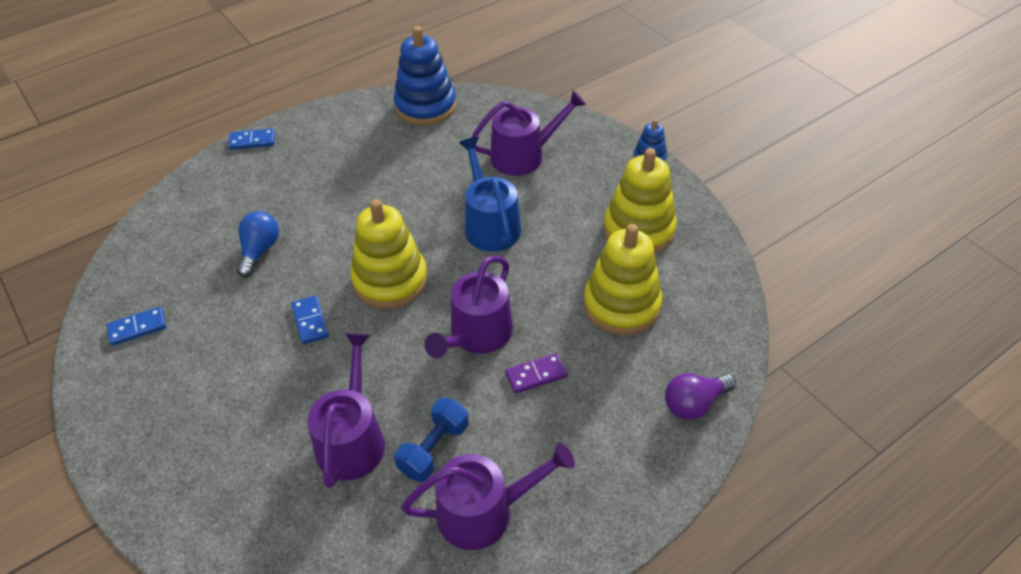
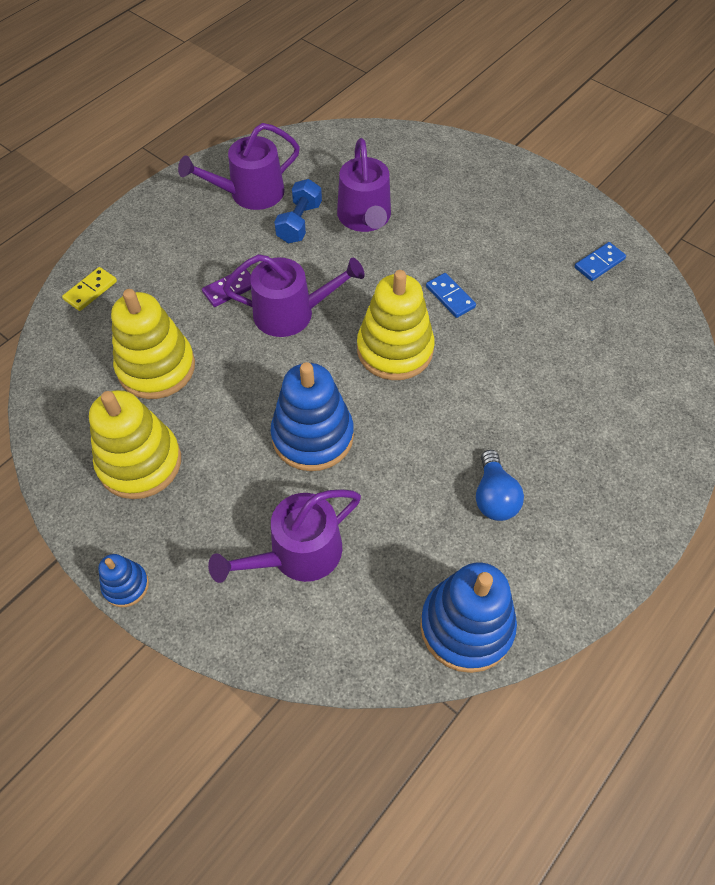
camera: 165 degrees right, 10 degrees up
blue domino [228,128,275,150] -> none
blue light bulb [237,211,279,278] -> blue light bulb moved to [476,450,524,521]
purple watering can [424,256,513,358] -> purple watering can turned 75 degrees clockwise [223,254,365,337]
blue watering can [459,137,521,251] -> blue stacking toy [270,362,354,471]
purple light bulb [665,373,736,420] -> yellow domino [62,267,117,311]

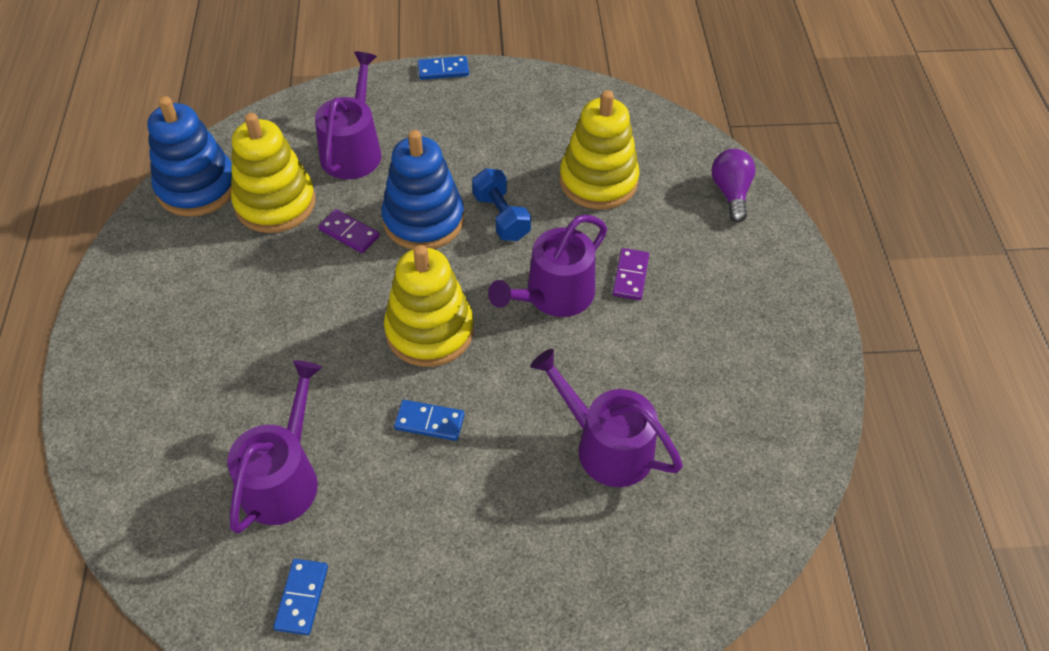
camera: 135 degrees right, 5 degrees down
yellow domino [62,267,117,311] -> purple light bulb [712,149,756,223]
yellow stacking toy [89,390,181,499] -> yellow stacking toy moved to [231,113,316,233]
blue stacking toy [98,554,149,607] -> blue domino [418,56,469,80]
purple watering can [178,123,300,210] -> purple watering can moved to [227,360,322,534]
blue dumbbell [274,179,322,243] -> blue dumbbell moved to [472,168,531,241]
blue light bulb [476,450,524,521] -> none
none -> purple domino [318,209,380,253]

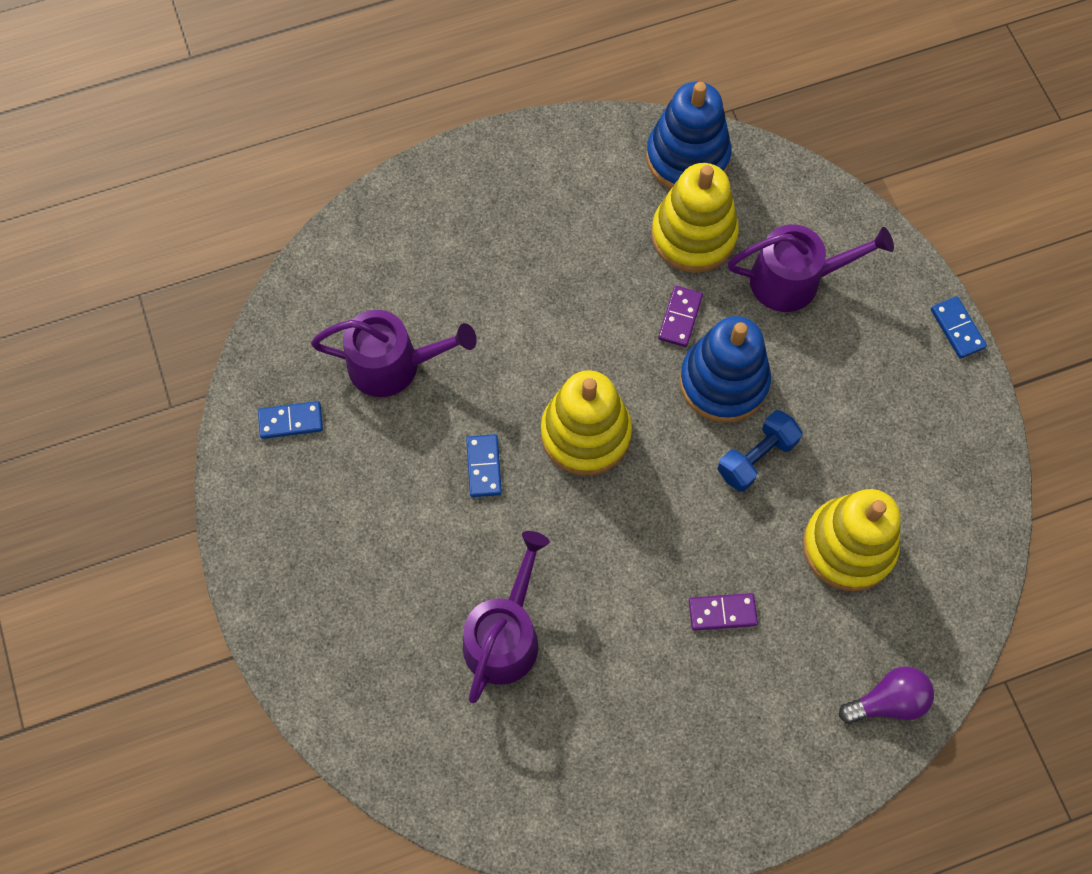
camera: 75 degrees right, 15 degrees up
purple watering can [488,215,607,317] -> none

